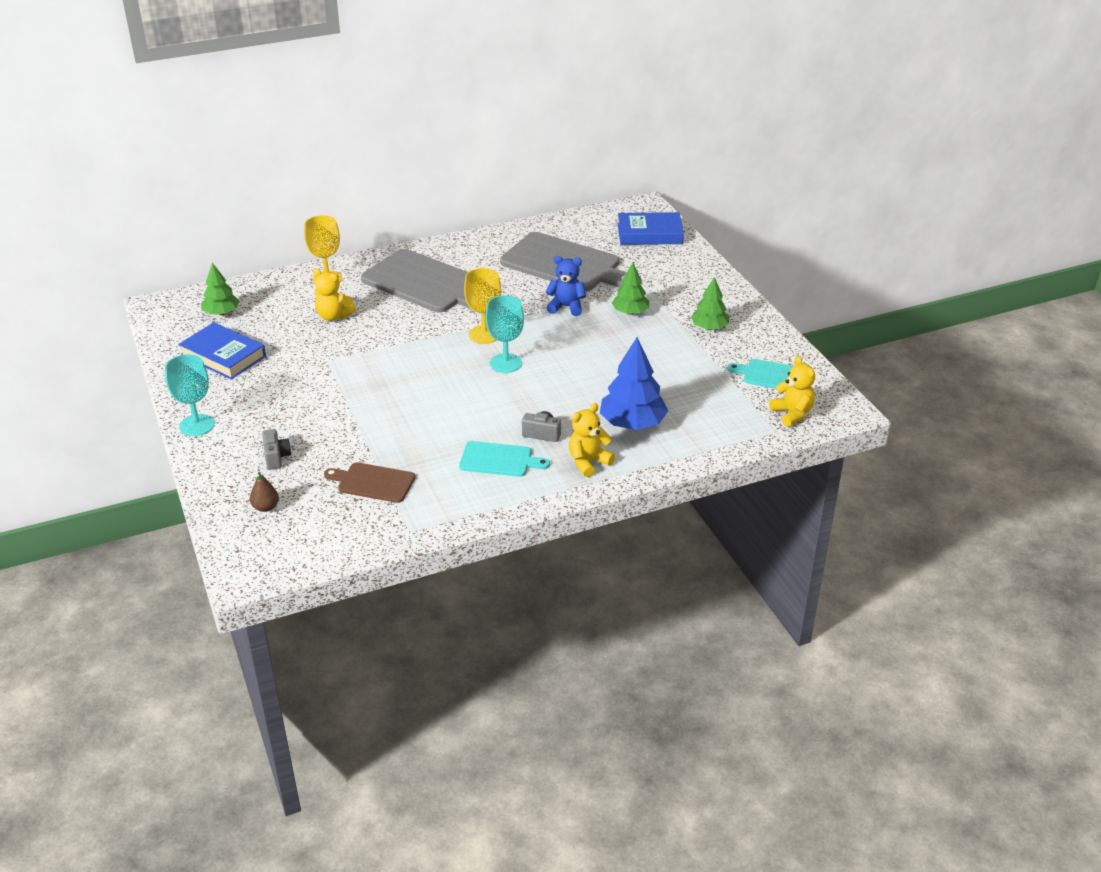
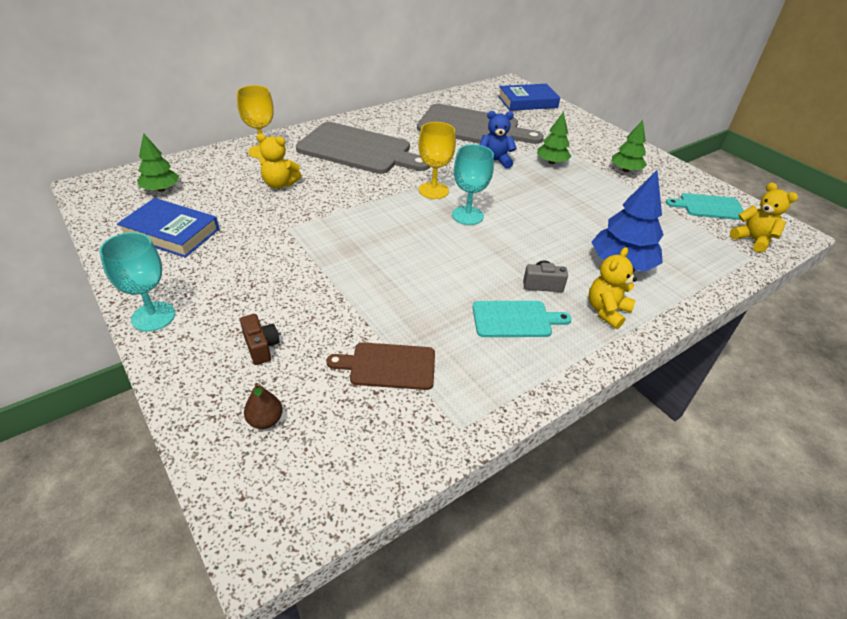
camera: 15 degrees left, 5 degrees up
grey camera [262,429,291,470] -> brown camera [240,314,280,365]

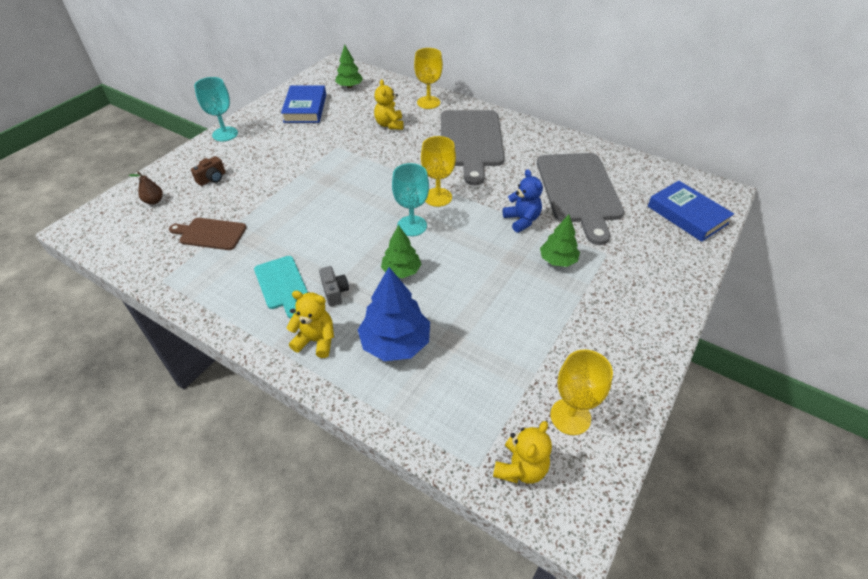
camera: 70 degrees right, 5 degrees up
brown cutting board [326,342,435,390] -> brown cutting board turned 60 degrees counterclockwise [169,218,247,250]
green tree [612,120,647,172] -> green tree moved to [381,225,421,278]
turquoise cutting board [666,193,744,220] -> yellow goblet [550,349,613,435]

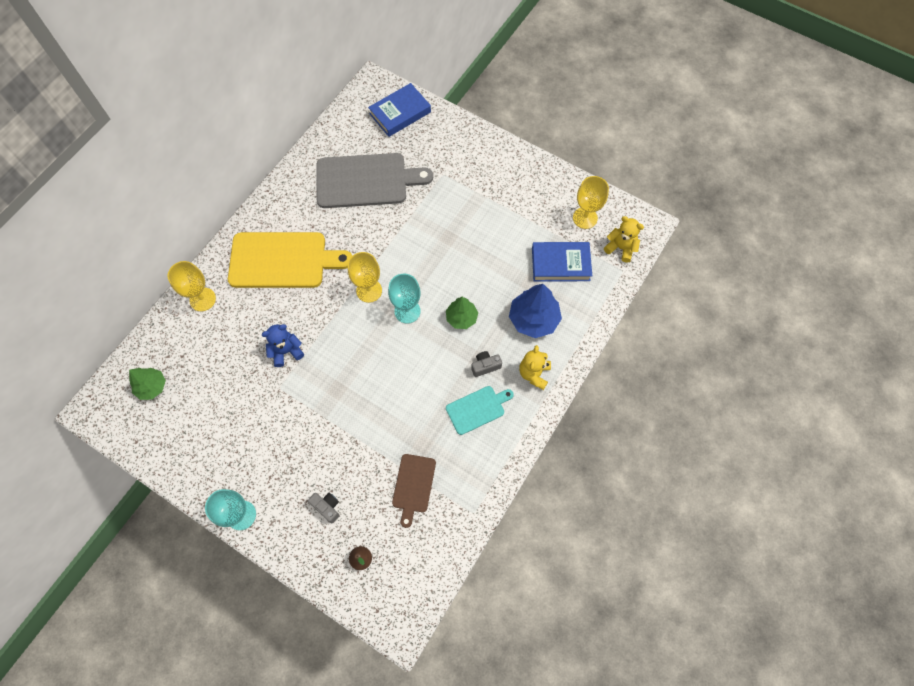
camera: 90 degrees left, 20 degrees up
brown camera [191,156,226,186] -> grey camera [308,493,340,523]
blue book [281,85,326,123] -> blue book moved to [532,242,592,282]
yellow teddy bear [374,80,404,130] -> none
grey cutting board [441,110,504,185] -> yellow cutting board [228,232,352,288]
blue teddy bear [503,169,543,233] -> blue teddy bear moved to [262,324,304,367]
green tree [540,215,580,267] -> none

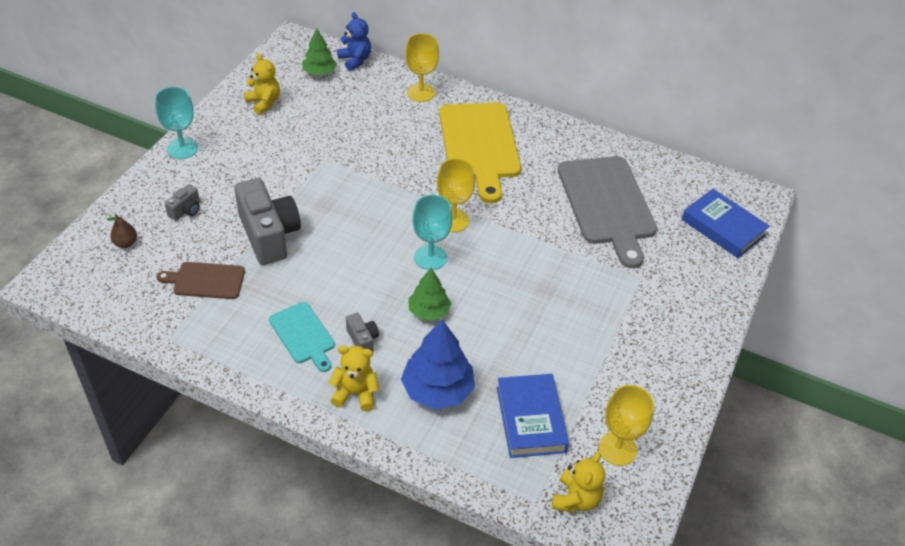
camera: 80 degrees right, 20 degrees down
blue teddy bear [262,324,304,367] -> blue teddy bear moved to [337,12,371,71]
none -> grey camera [234,178,301,265]
none -> yellow teddy bear [244,53,280,115]

